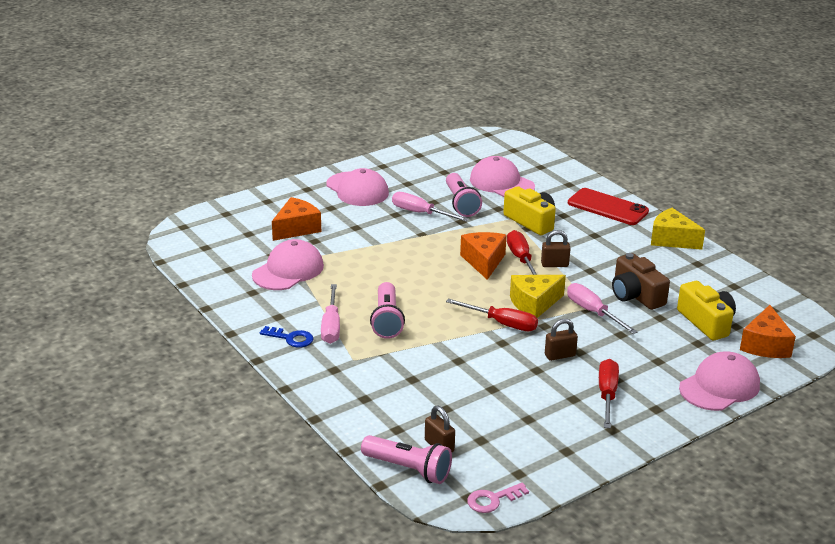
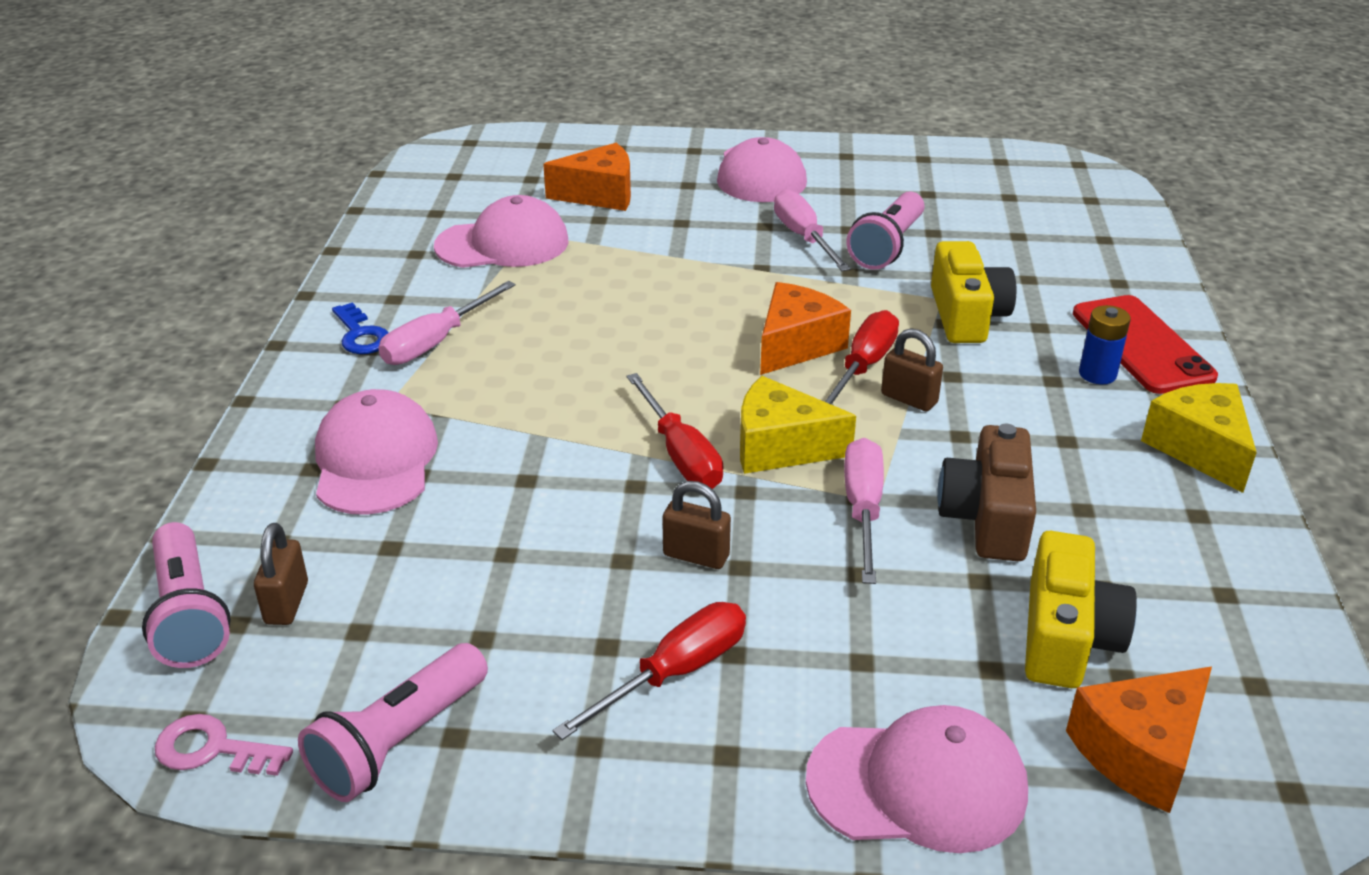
camera: 40 degrees right, 5 degrees up
pink flashlight [370,282,405,339] -> pink flashlight moved to [298,643,488,802]
pink cap [470,156,535,197] -> pink cap moved to [315,389,438,515]
none -> blue battery [1079,305,1131,384]

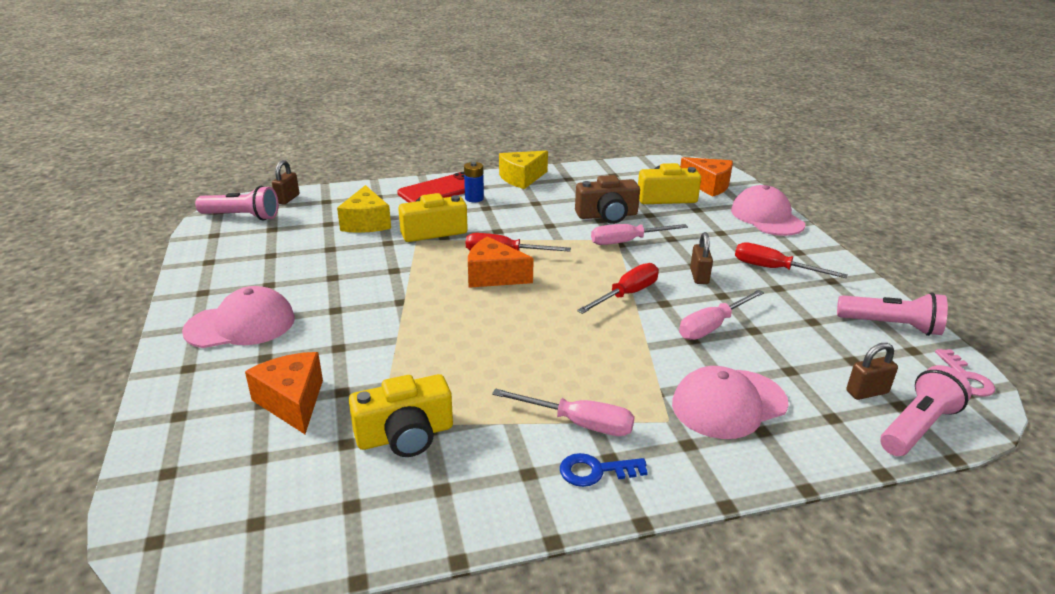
camera: 110 degrees left, 5 degrees down
blue key [332,302,389,354] -> blue key turned 135 degrees counterclockwise [560,453,648,487]
pink cap [434,195,568,268] -> yellow camera [349,374,453,457]
yellow cheese [740,376,856,474] -> yellow cheese moved to [337,185,391,233]
pink screwdriver [774,189,851,271] -> pink screwdriver moved to [679,290,764,340]
pink flashlight [846,191,925,270] -> pink flashlight moved to [195,186,278,221]
brown padlock [881,328,943,411] -> brown padlock moved to [272,160,299,205]

